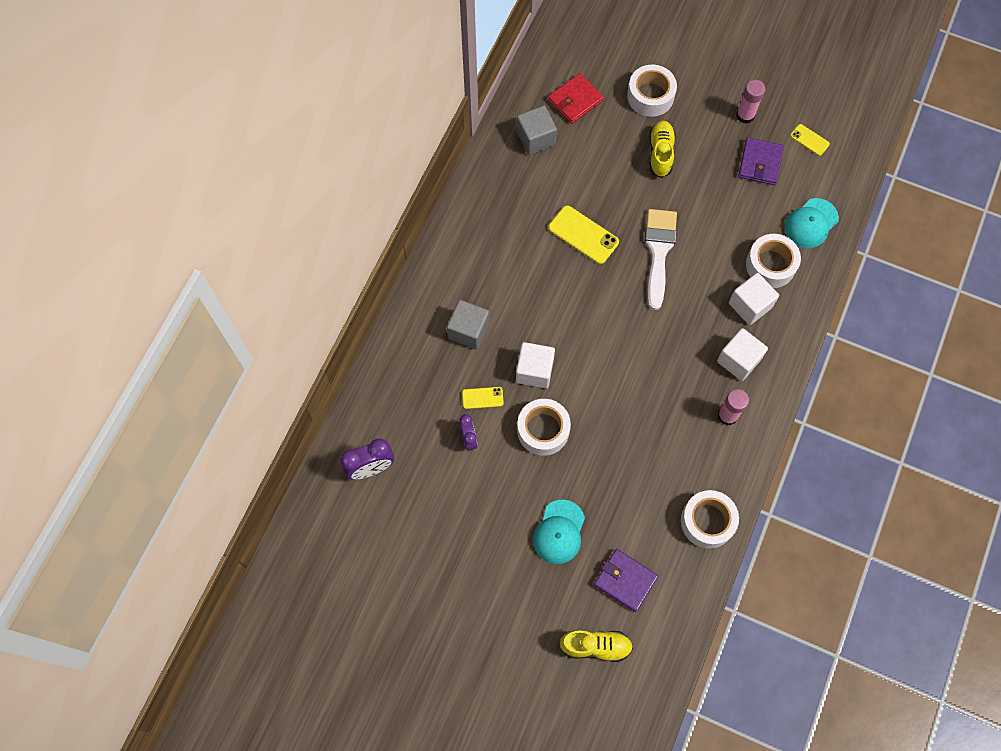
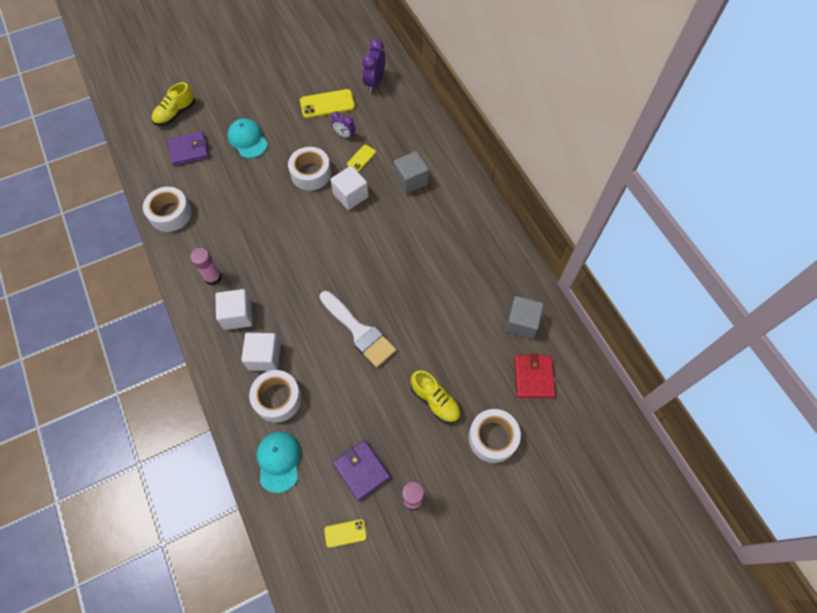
camera: 130 degrees right, 5 degrees down
yellow phone [548,205,619,264] -> yellow phone moved to [300,89,355,118]

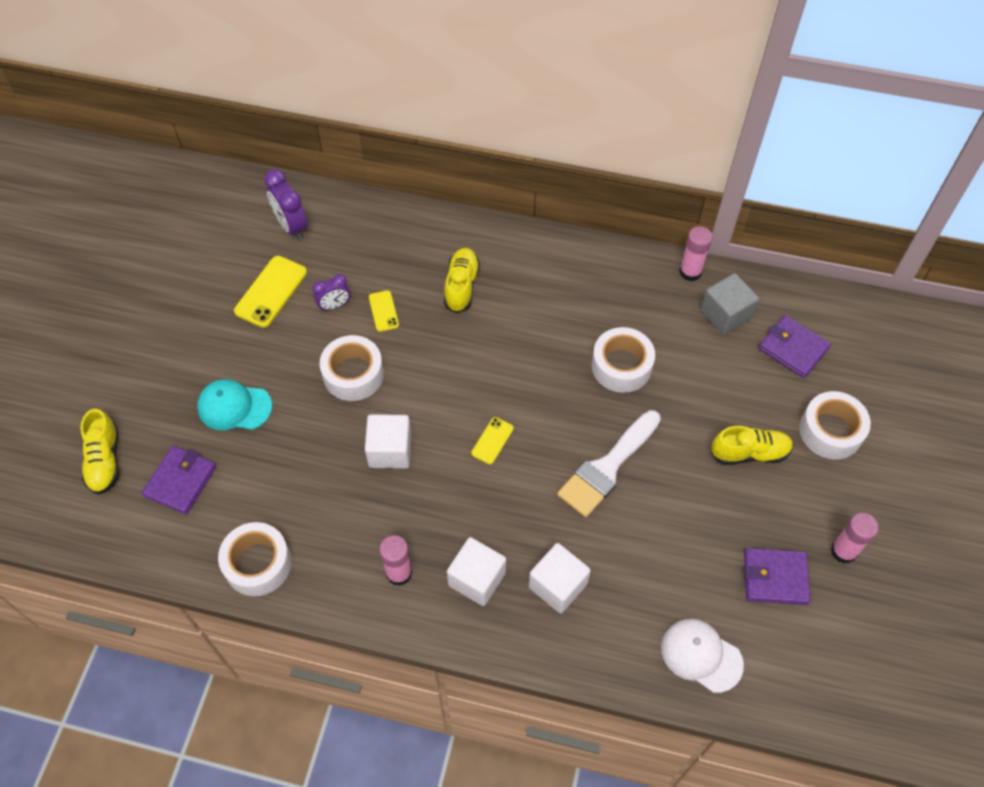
camera: 50 degrees left, 5 degrees down
white tape [249,370,302,422] -> white tape moved to [592,327,655,393]
turquoise cap [257,432,301,493] -> white cap [661,618,744,693]
white brush [320,291,396,367] -> white brush turned 135 degrees clockwise [557,410,661,517]
yellow phone [324,519,367,548] -> yellow phone moved to [471,417,514,464]
white cube [330,166,369,210] -> white cube moved to [365,414,411,469]
grey cube [394,151,429,194] -> yellow shoe [444,248,480,313]
red wallet [514,353,555,398] -> purple wallet [759,315,831,378]
none -> pink glue stick [679,226,713,281]

